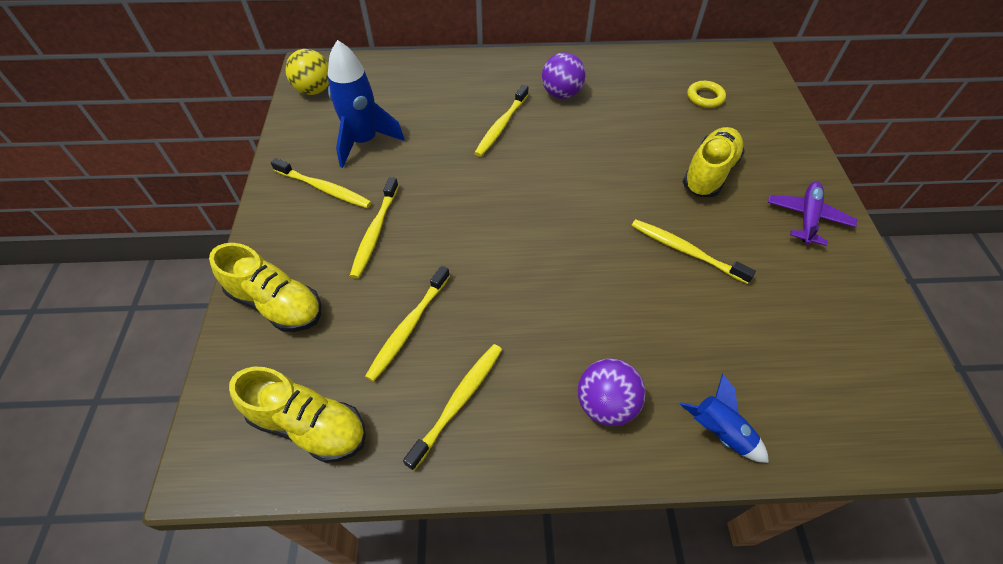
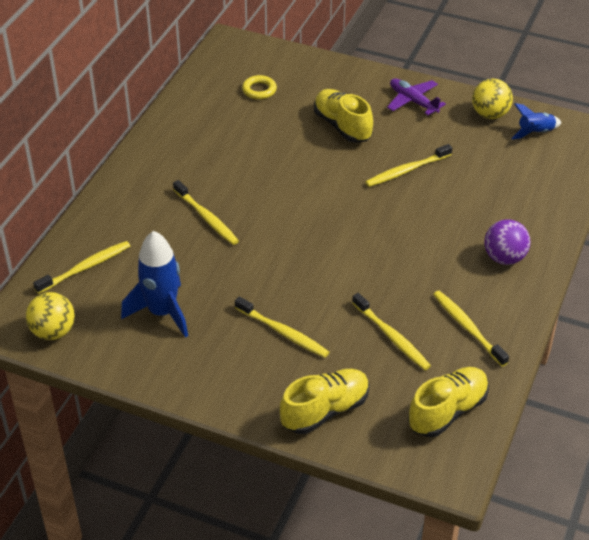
camera: 65 degrees left, 10 degrees down
yellow toothbrush [271,158,372,208] -> yellow toothbrush moved to [33,241,130,294]
purple ball [542,52,585,99] -> none
blue rocket [680,374,769,463] -> blue rocket moved to [511,103,562,139]
none -> yellow ball [472,79,513,119]

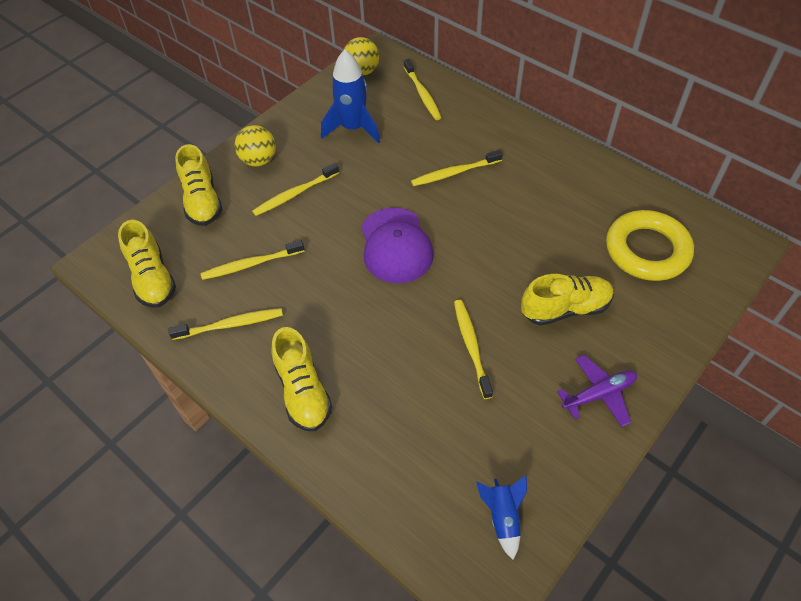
camera: 110 degrees right, 10 degrees up
yellow ring [242,75,277,99] -> yellow ring [606,210,694,281], size x2.15
yellow ball [472,79,513,119] -> yellow ball moved to [235,125,276,167]
purple ball [484,219,530,265] -> yellow shoe [271,327,332,431]
none -> purple cap [361,207,434,284]

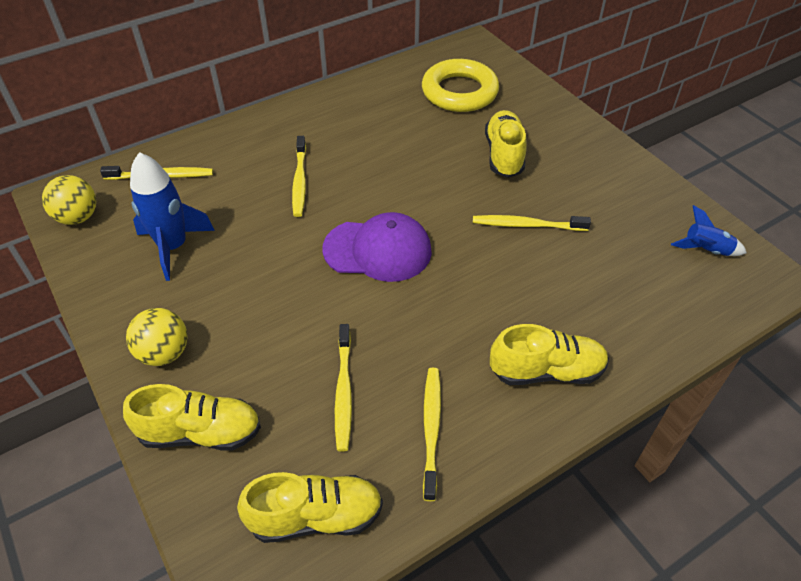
camera: 75 degrees left, 5 degrees down
yellow toothbrush [252,163,339,216] -> none
purple plane [557,355,637,427] -> none

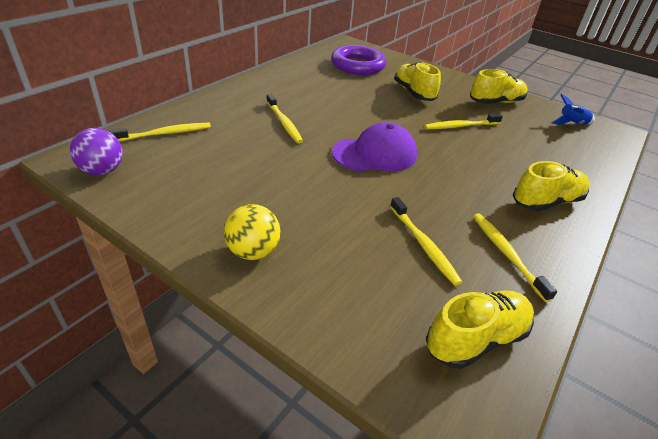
camera: 25 degrees left, 10 degrees down
yellow ball [42,175,96,225] -> purple ball [70,128,123,175]
yellow shoe [123,384,261,450] -> yellow shoe moved to [470,69,528,104]
blue rocket [130,152,215,281] -> none
yellow ring [422,59,499,112] -> purple ring [331,45,386,75]

